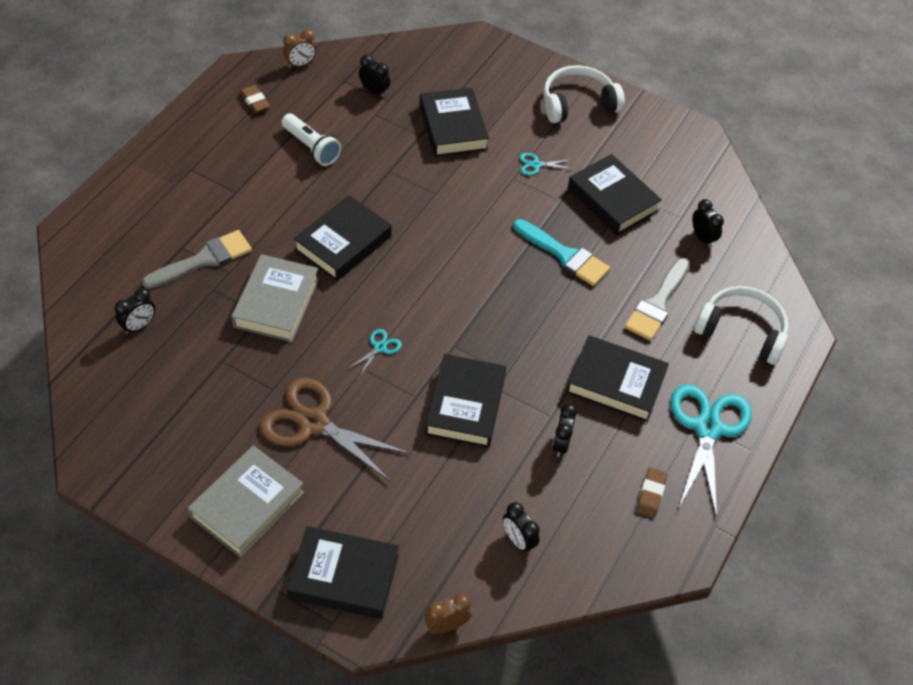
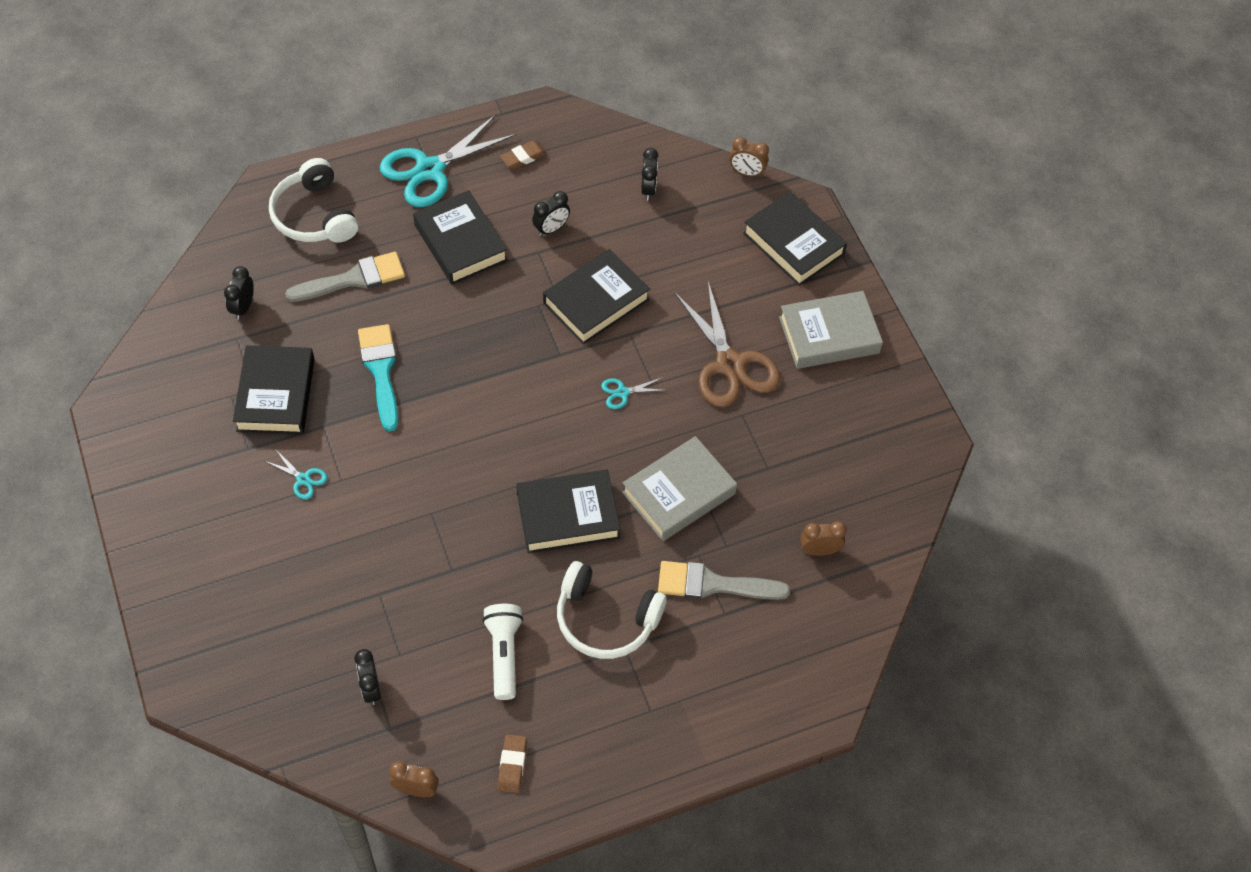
camera: 140 degrees left, 5 degrees up
black clock [115,288,155,334] -> brown clock [800,521,847,556]
black book [420,87,489,157] -> none
white headphones [543,65,625,123] -> white headphones moved to [557,561,666,659]

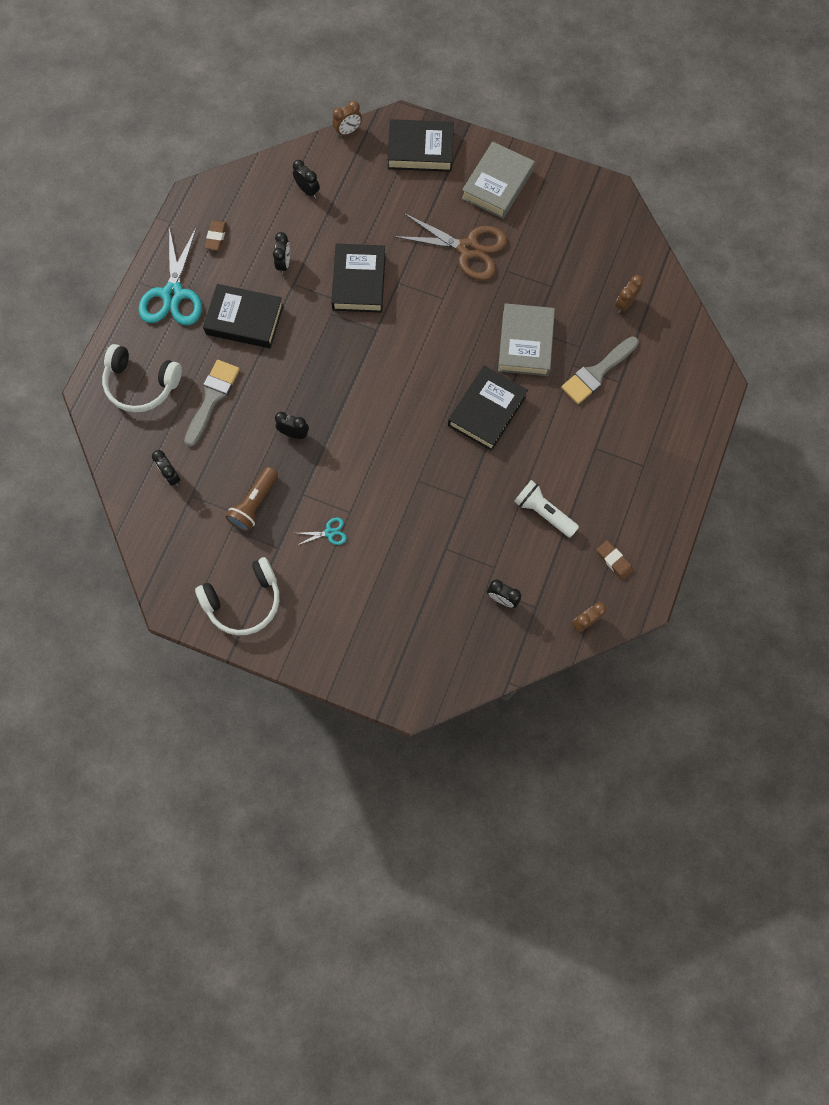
camera: 45 degrees left, 15 degrees up
black book [233,345,315,434] -> brown flashlight [225,467,278,532]
turquoise brush [358,324,398,432] -> black clock [275,412,309,439]
white headphones [557,561,666,659] -> white headphones moved to [195,557,279,635]
turquoise scissors [601,377,666,409] -> none

